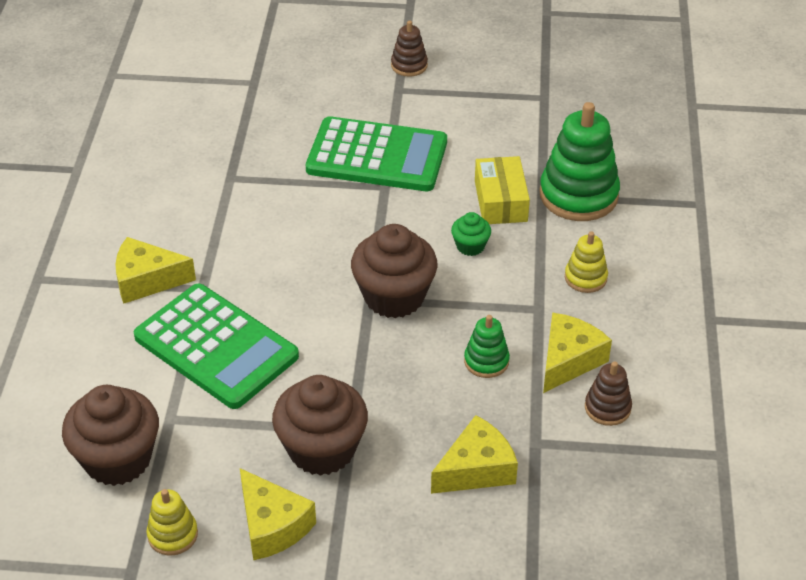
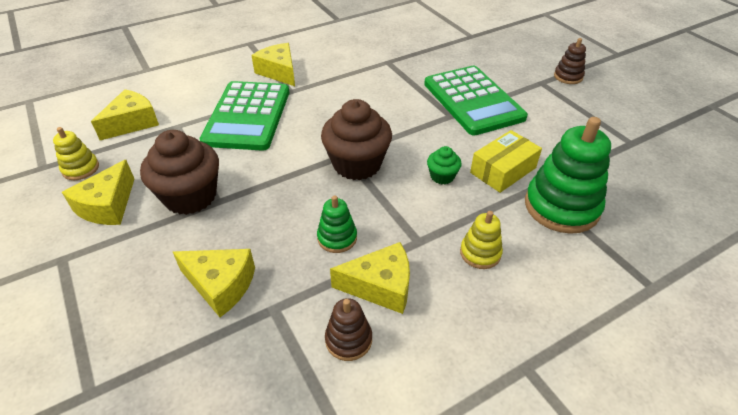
camera: 55 degrees right, 0 degrees up
brown cupcake [62,385,159,486] -> yellow cheese [91,89,159,140]

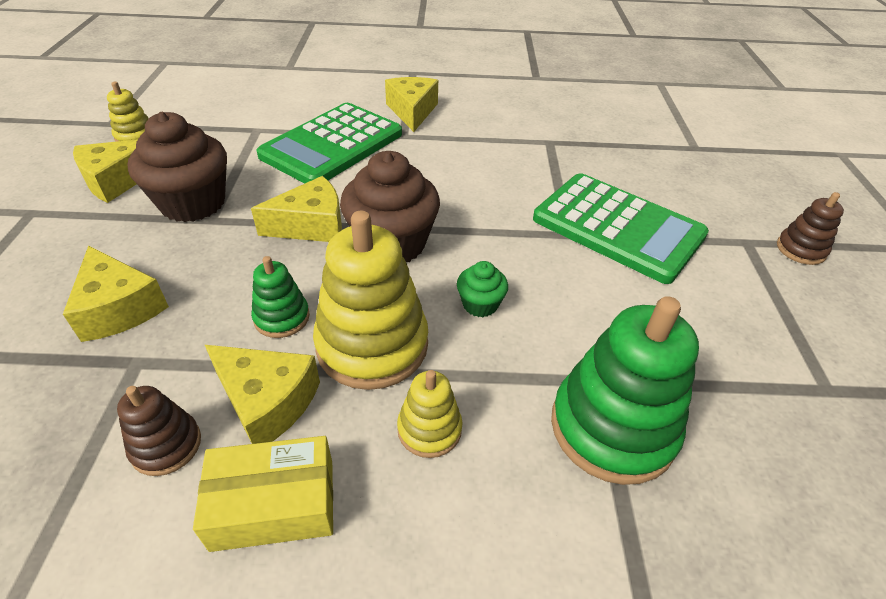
camera: 30 degrees right, 0 degrees up
yellow cheese [91,89,159,140] -> yellow cheese moved to [251,176,342,242]
green calculator [424,66,528,136] -> green calculator turned 60 degrees counterclockwise [533,173,709,284]
yellow box [470,130,542,193] -> yellow box moved to [193,436,333,552]
none -> yellow stacking toy [313,211,428,390]

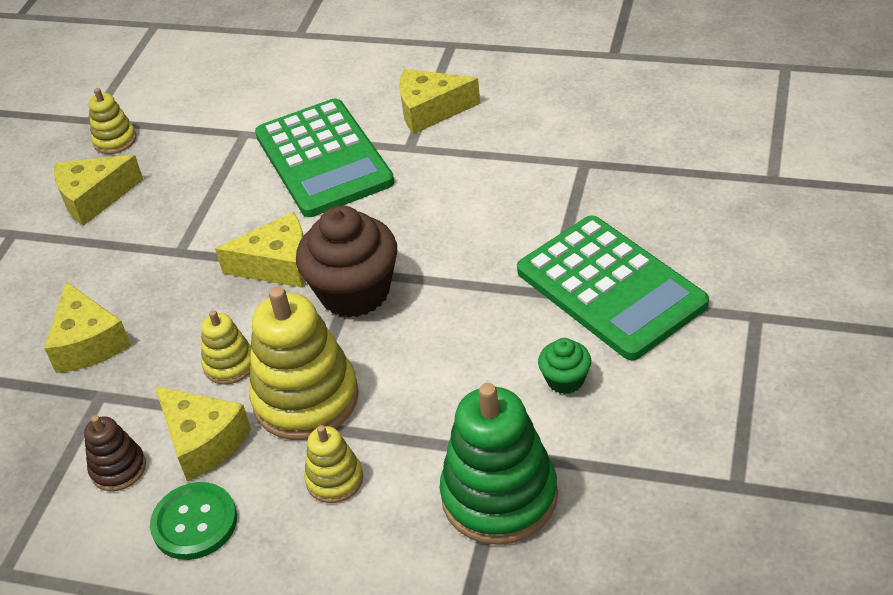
camera: 20 degrees right, 0 degrees up
brown cupcake [128,112,227,222] -> none
yellow box [193,436,333,552] -> green button [150,482,237,560]
green stacking toy [251,256,310,338] -> yellow stacking toy [201,310,252,384]
green calculator [257,103,402,184] -> green calculator turned 75 degrees counterclockwise [255,98,394,217]
yellow cheese [385,77,438,132] -> yellow cheese turned 105 degrees counterclockwise [399,69,480,134]
green cupcake [457,261,508,317] -> green cupcake moved to [538,338,591,394]
brown stacking toy [777,192,844,265] -> none

